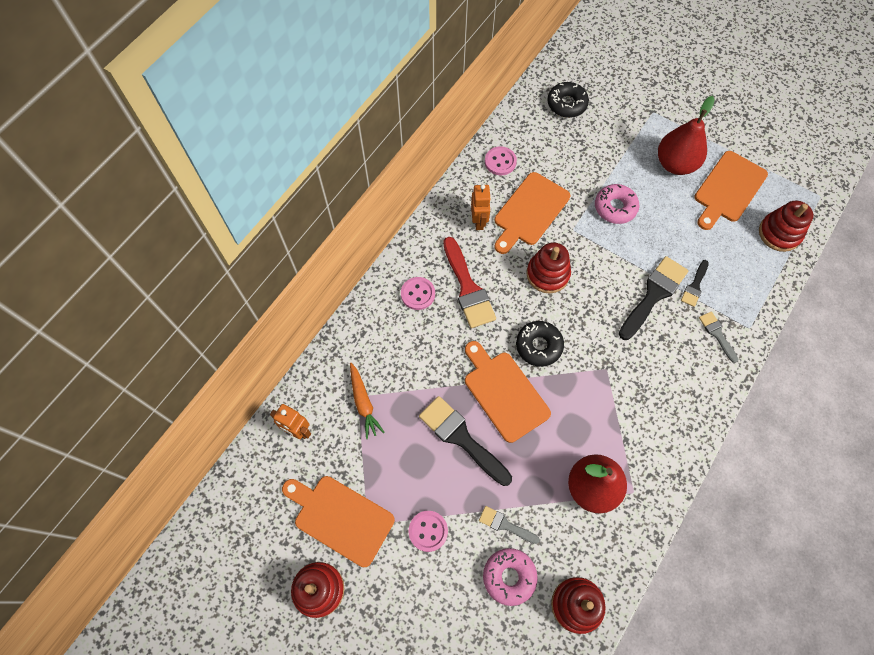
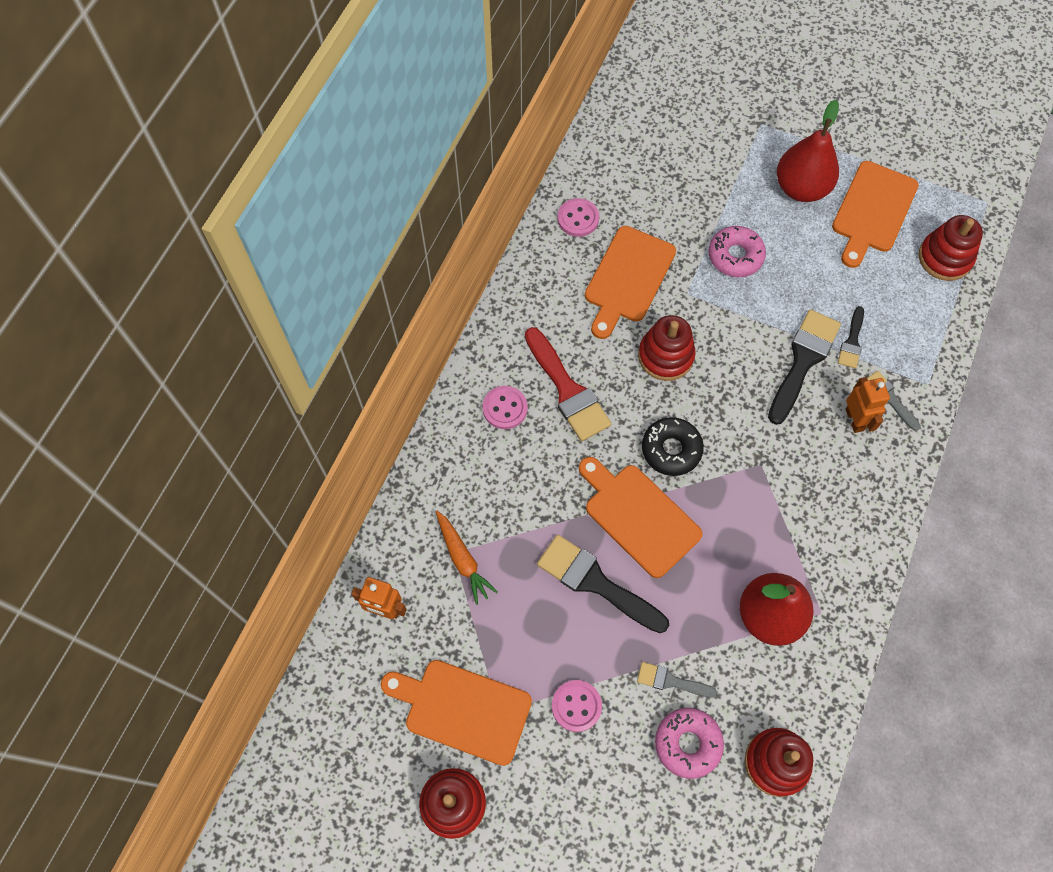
camera: 10 degrees left, 0 degrees up
orange robot [471,184,491,230] -> orange robot moved to [846,377,890,433]
black donut [547,82,589,118] -> none

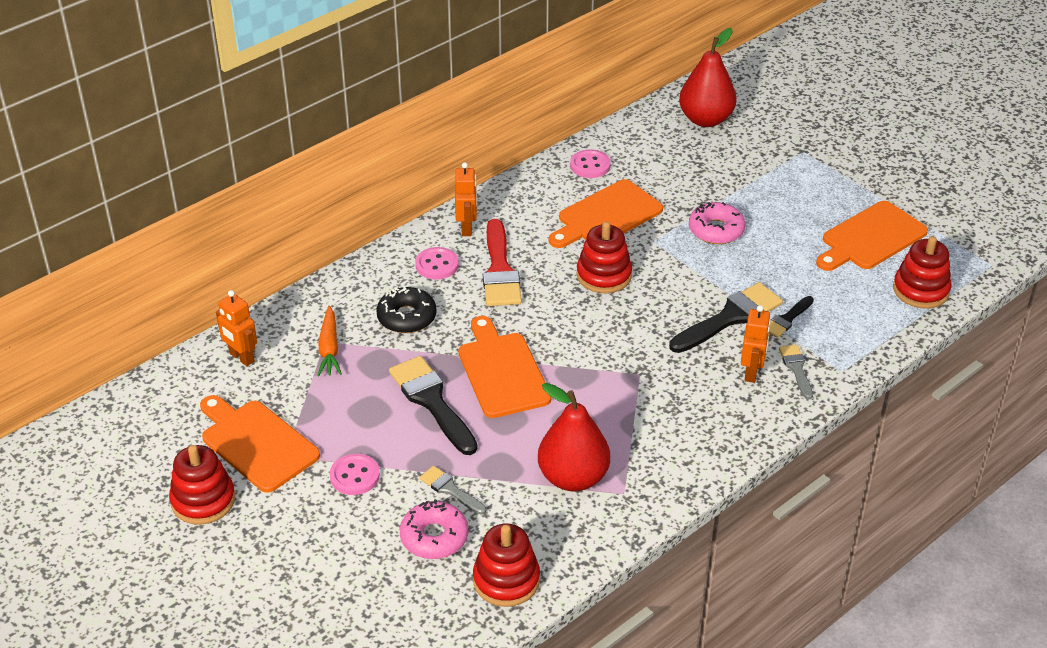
camera: 25 degrees right, 25 degrees down
black donut [642,417,704,476] -> black donut moved to [376,287,437,333]
red pear [777,100,839,202] -> red pear moved to [679,28,736,127]
none -> orange robot [455,162,477,236]

